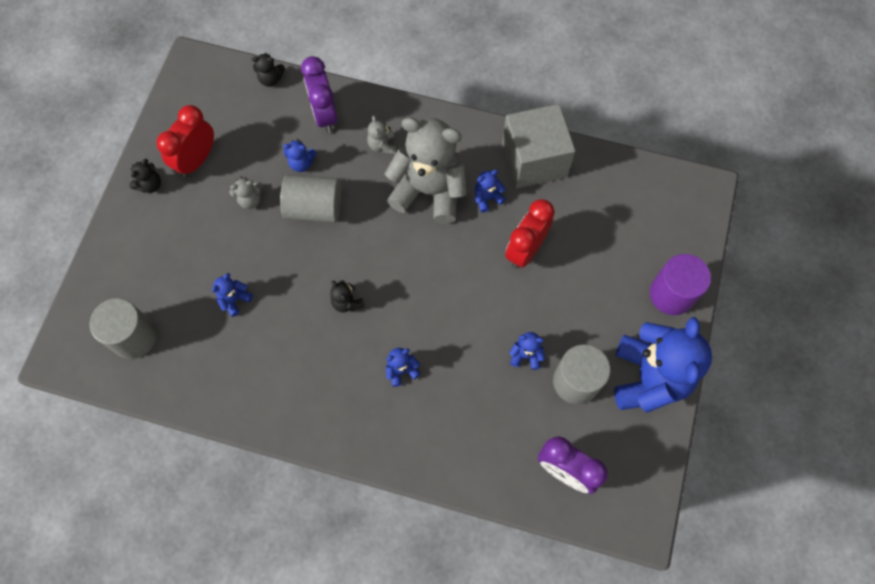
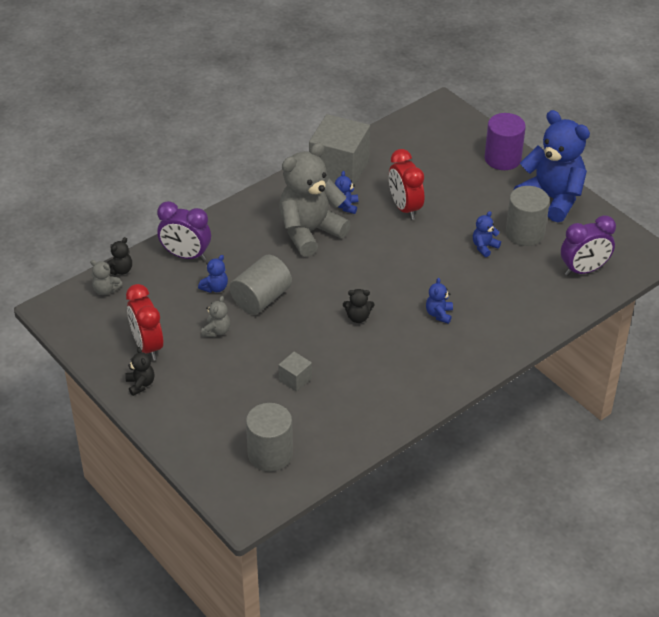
camera: 55 degrees left, 25 degrees down
blue teddy bear [212,273,253,317] -> grey cube [278,352,312,392]
grey teddy bear [367,115,396,154] -> grey teddy bear moved to [90,260,123,295]

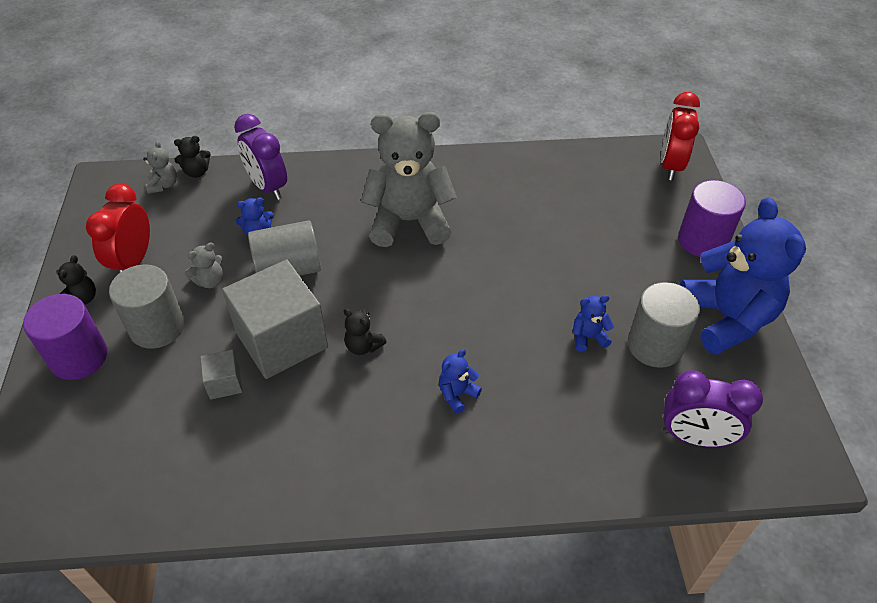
camera: 35 degrees right, 5 degrees up
grey teddy bear [90,260,123,295] -> grey teddy bear turned 150 degrees counterclockwise [143,141,177,194]
grey cylinder [246,403,293,472] -> grey cylinder moved to [109,264,185,349]
grey cube [309,114,370,185] -> grey cube moved to [222,259,328,379]
blue teddy bear [335,171,358,214] -> none
red clock [389,149,424,220] -> red clock moved to [661,92,700,180]
none -> purple cylinder [23,294,107,380]

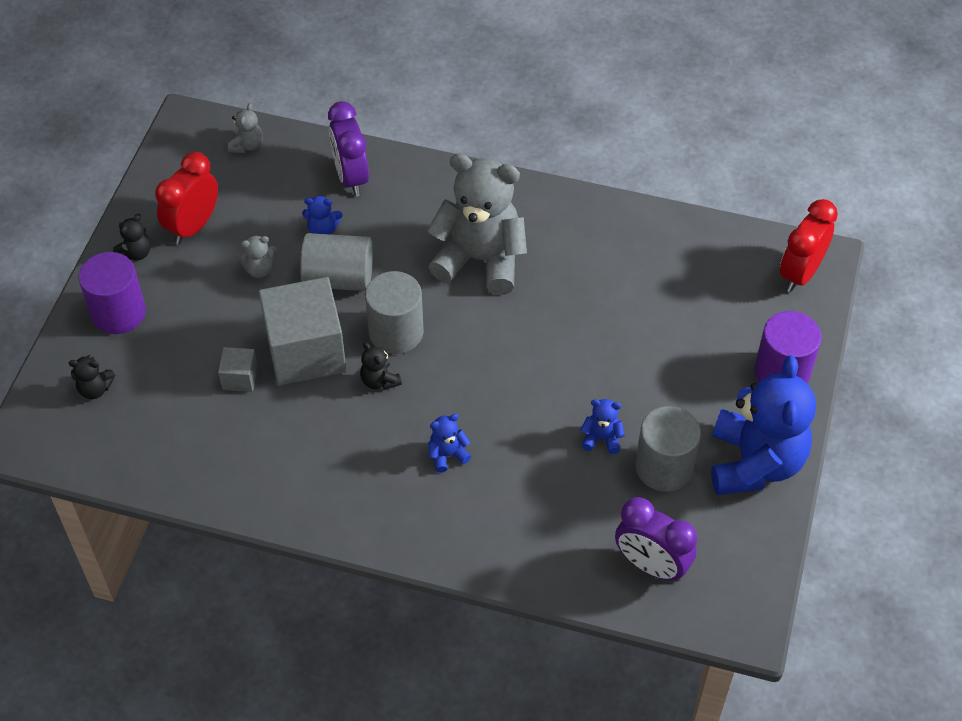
camera: 20 degrees right, 5 degrees up
grey cylinder [109,264,185,349] -> grey cylinder moved to [365,271,424,354]
black teddy bear [174,136,211,178] -> black teddy bear moved to [69,355,115,399]

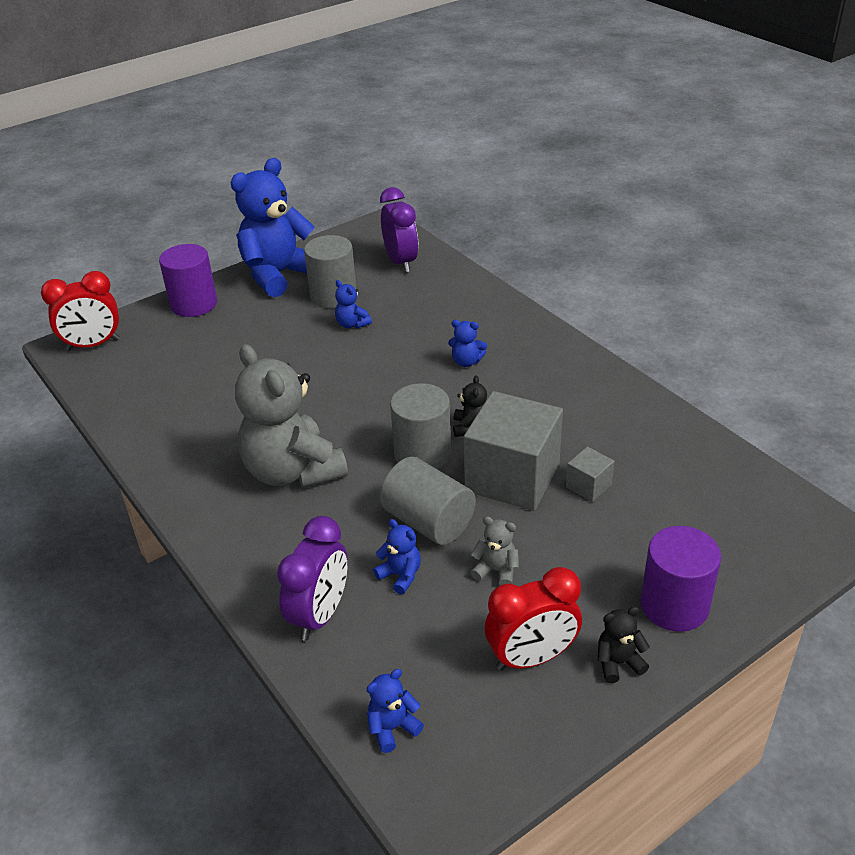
camera: 140 degrees left, 15 degrees down
black teddy bear [69,355,115,399] -> none
grey teddy bear [228,103,263,153] -> blue teddy bear [367,669,424,753]

